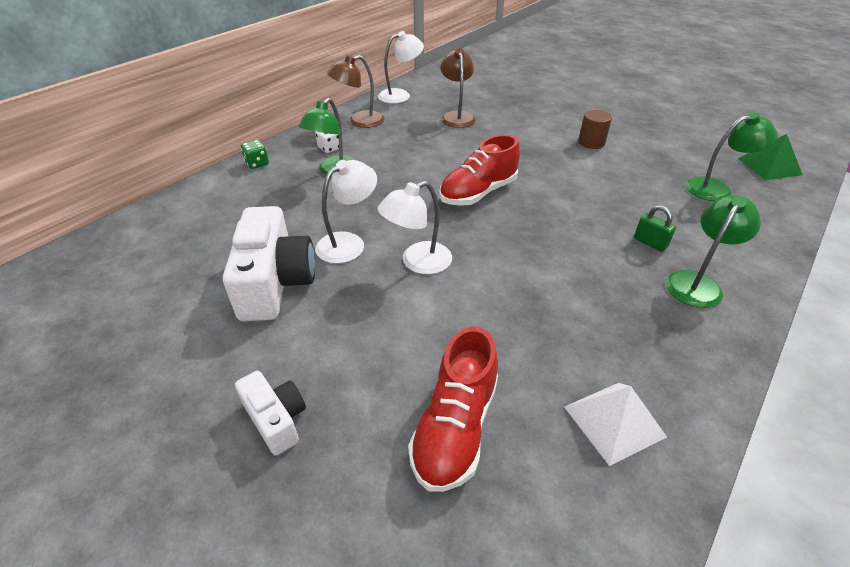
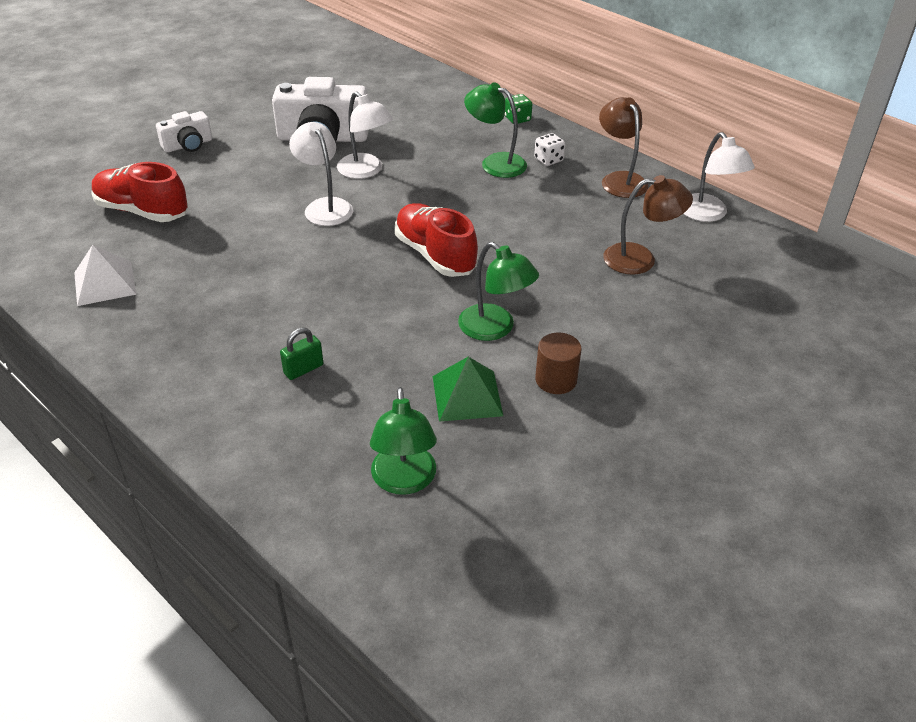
camera: 95 degrees right, 0 degrees up
green lamp [666,195,761,308] -> green lamp moved to [458,242,539,341]
green pyramid [738,134,803,180] -> green pyramid moved to [433,357,503,422]

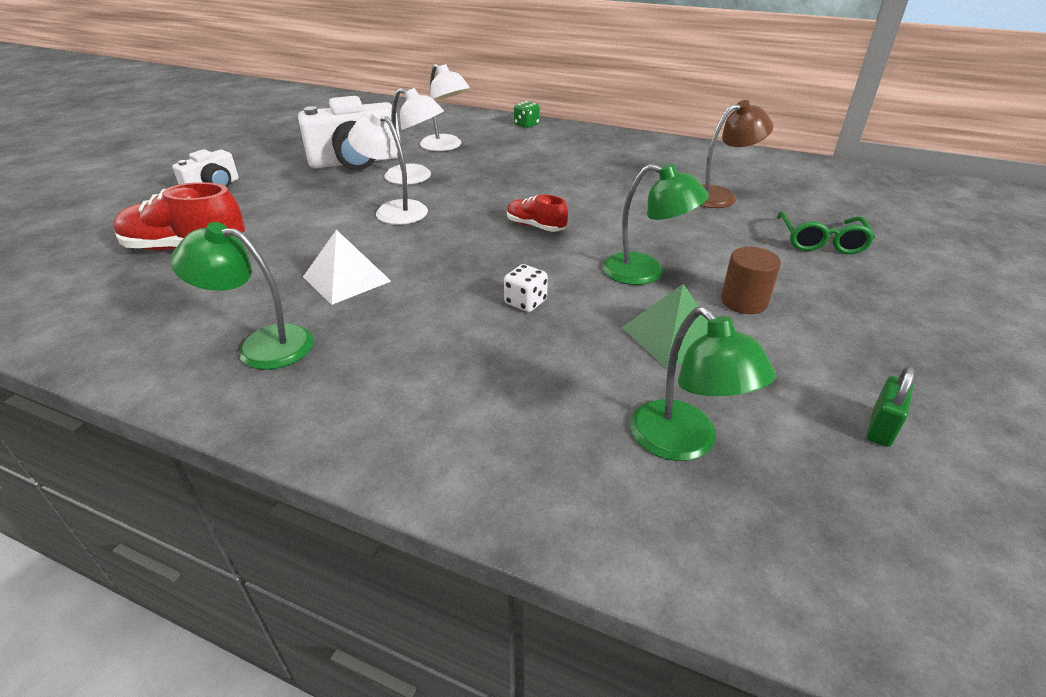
camera: 20 degrees left, 5 degrees down
white pyramid [74,245,136,306] -> white pyramid moved to [303,230,391,305]
green padlock [280,328,323,380] -> green padlock moved to [867,366,915,447]
red shoe [395,203,478,277] -> red shoe [507,195,568,232], size x0.56
green lamp [464,82,527,178] -> green lamp moved to [171,222,314,370]
white dice [534,133,565,166] -> white dice moved to [504,264,548,312]
brown lamp [599,97,648,198] -> none
white lamp [683,132,755,222] -> white lamp moved to [420,64,470,151]
none -> green glasses [777,211,875,254]

